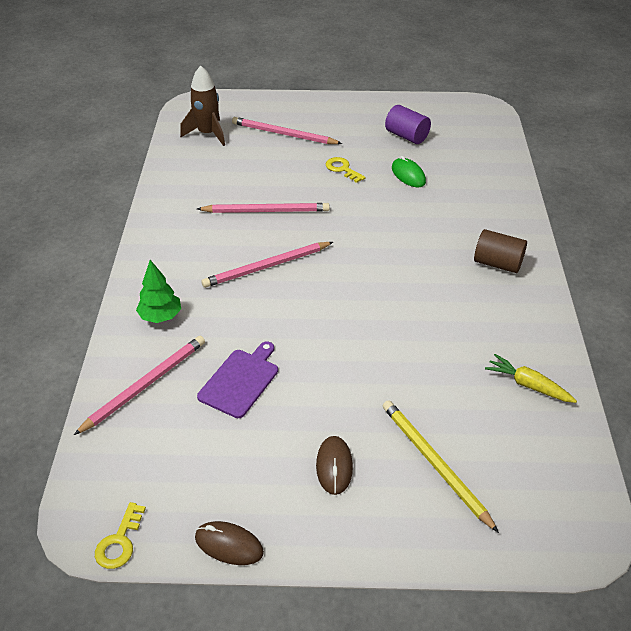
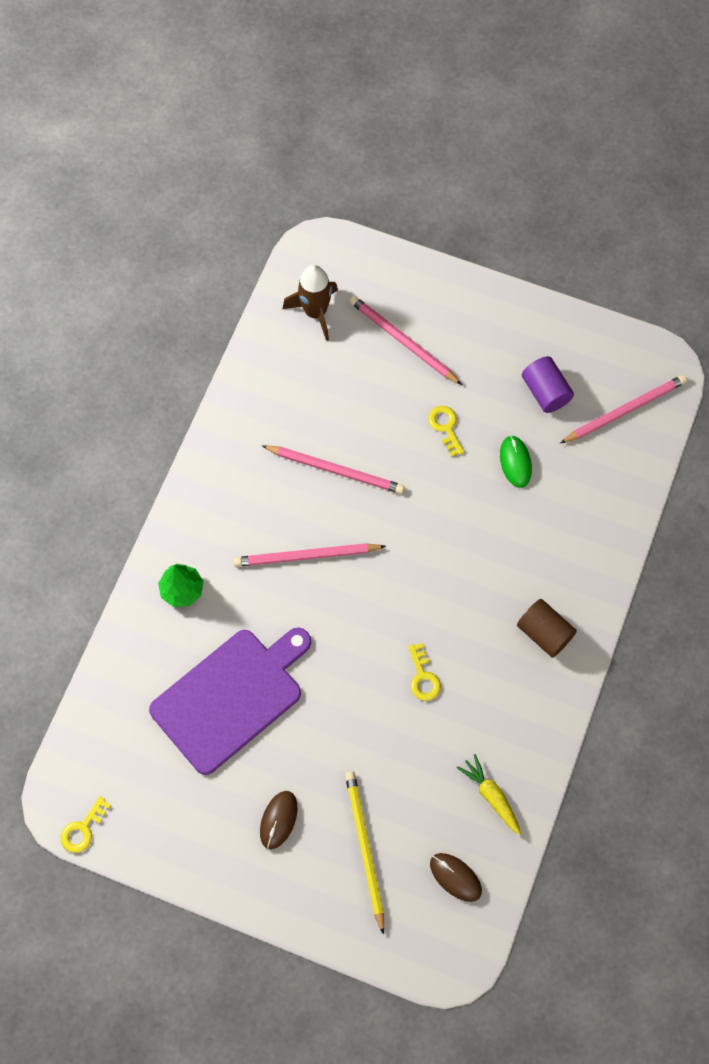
camera: 20 degrees right, 25 degrees up
pink pencil [74,336,205,435] -> pink pencil moved to [560,375,687,443]
brown mouse [195,521,264,565] -> brown mouse moved to [430,853,482,902]
purple cutting board [197,341,278,418] -> purple cutting board [149,628,311,775], size x1.82
none -> yellow key [408,643,441,701]

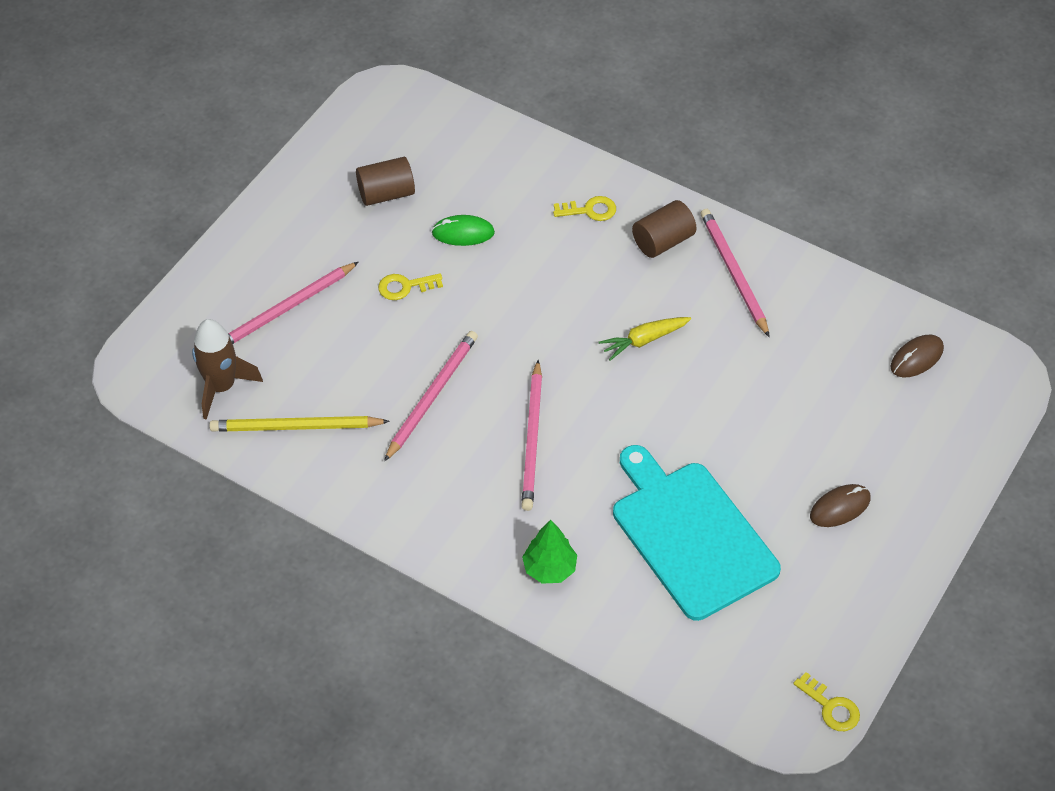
camera: 80 degrees left, 15 degrees down
purple cutting board [149,628,311,775] -> turquoise cutting board [613,445,781,621]
brown mouse [260,791,297,849] -> brown mouse turned 60 degrees counterclockwise [810,484,871,527]
yellow pencil [345,771,384,935] -> yellow pencil moved to [209,416,390,432]
yellow key [408,643,441,701] -> yellow key moved to [553,196,616,221]
yellow carrot [457,754,521,835] -> yellow carrot moved to [599,317,691,361]
purple cylinder [522,356,574,413] -> brown cylinder [356,157,415,206]
pink pencil [560,375,687,443] -> pink pencil moved to [700,209,770,337]

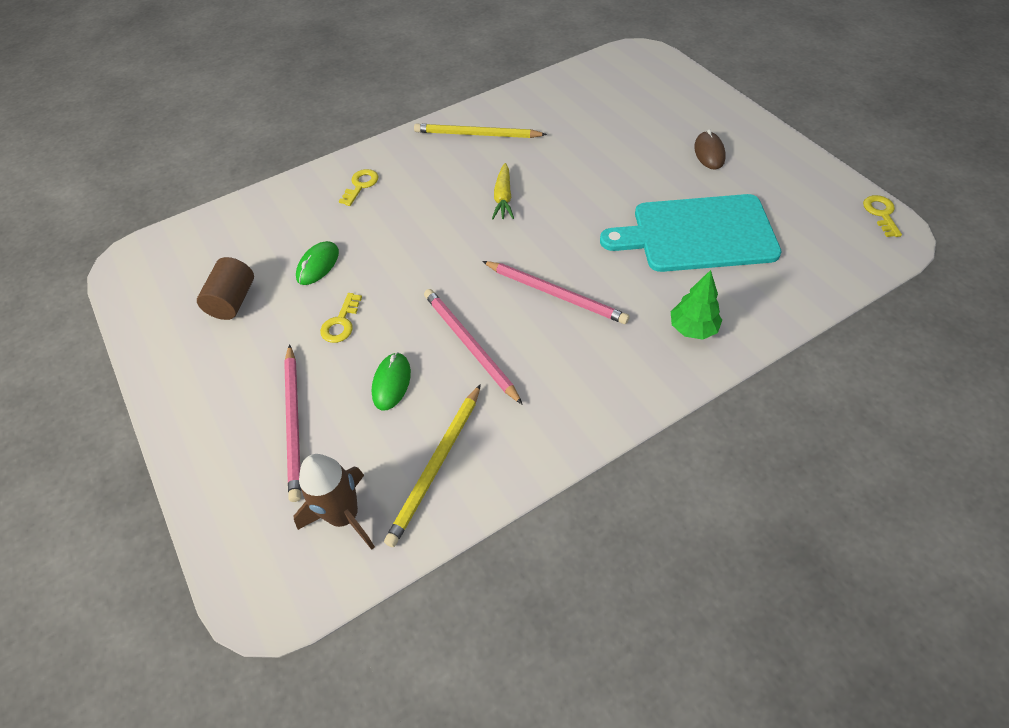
camera: 60 degrees left, 0 degrees up
brown cylinder [632,200,696,258] -> none
pink pencil [700,209,770,337] -> yellow pencil [414,124,547,138]
yellow key [793,672,860,731] -> yellow key turned 75 degrees counterclockwise [863,195,902,237]
brown mouse [891,335,944,378] -> none
none -> green mouse [372,352,411,411]

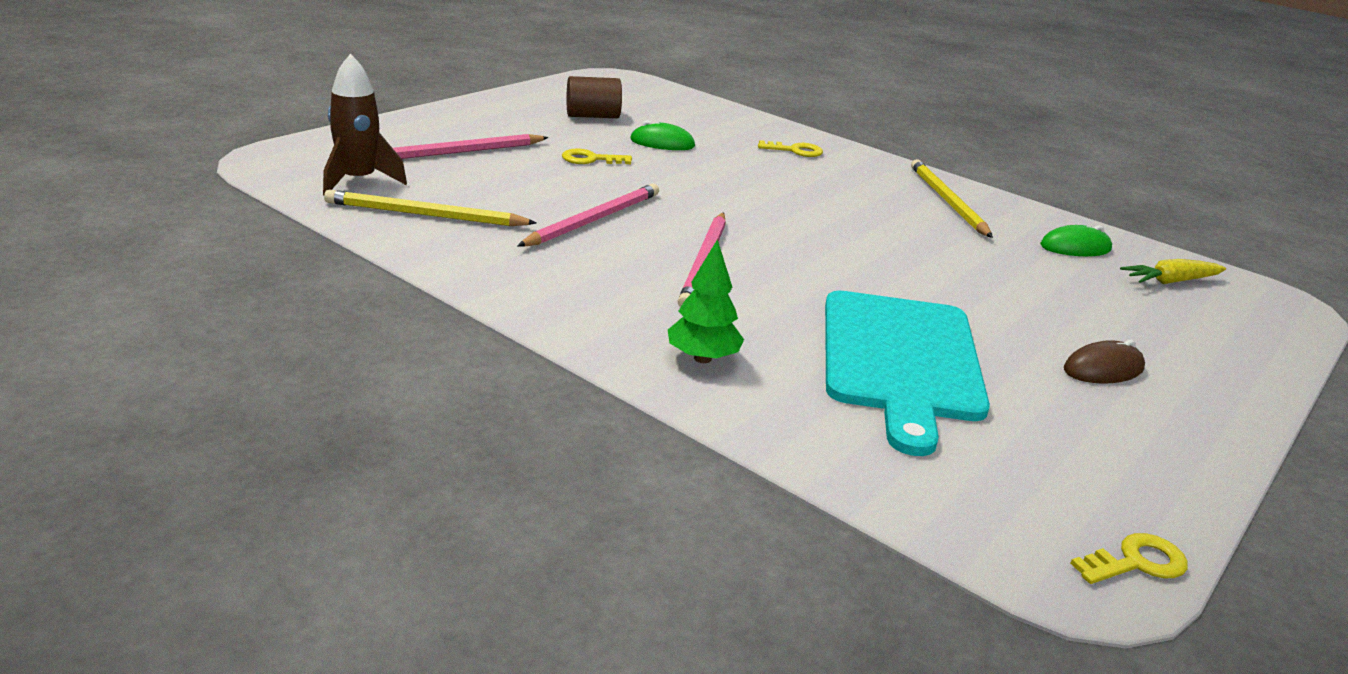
camera: 65 degrees right, 25 degrees down
green mouse [372,352,411,411] -> green mouse moved to [1040,225,1112,256]
yellow carrot [492,163,514,219] -> yellow carrot moved to [1120,259,1226,284]
turquoise cutting board [600,194,782,272] -> turquoise cutting board turned 150 degrees counterclockwise [825,291,990,456]

